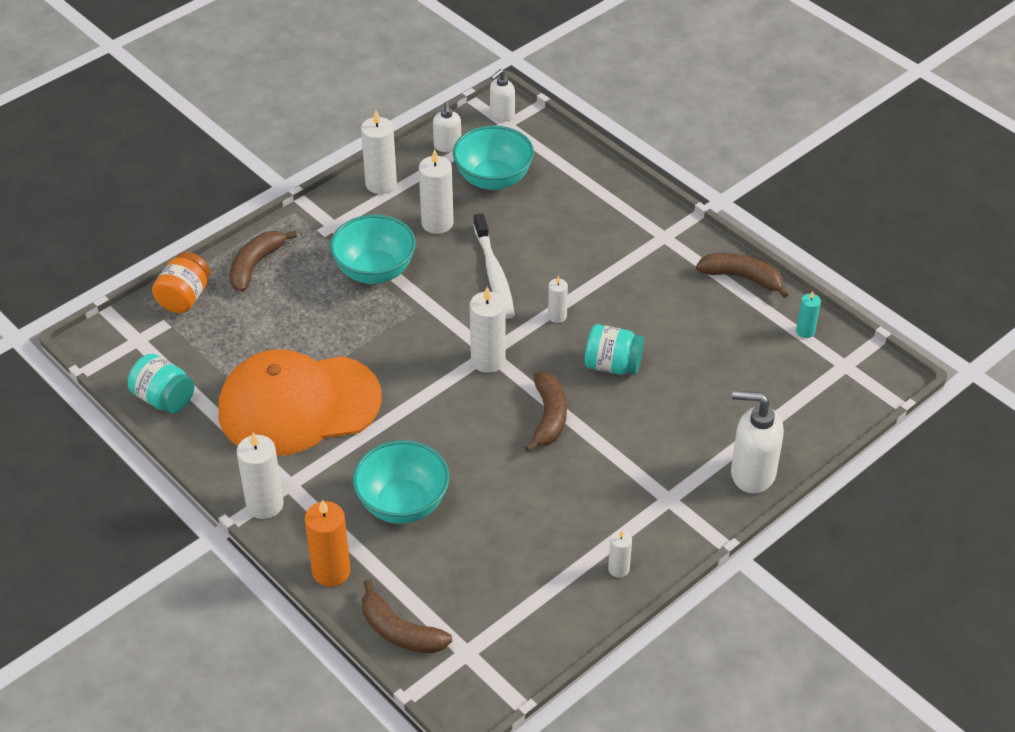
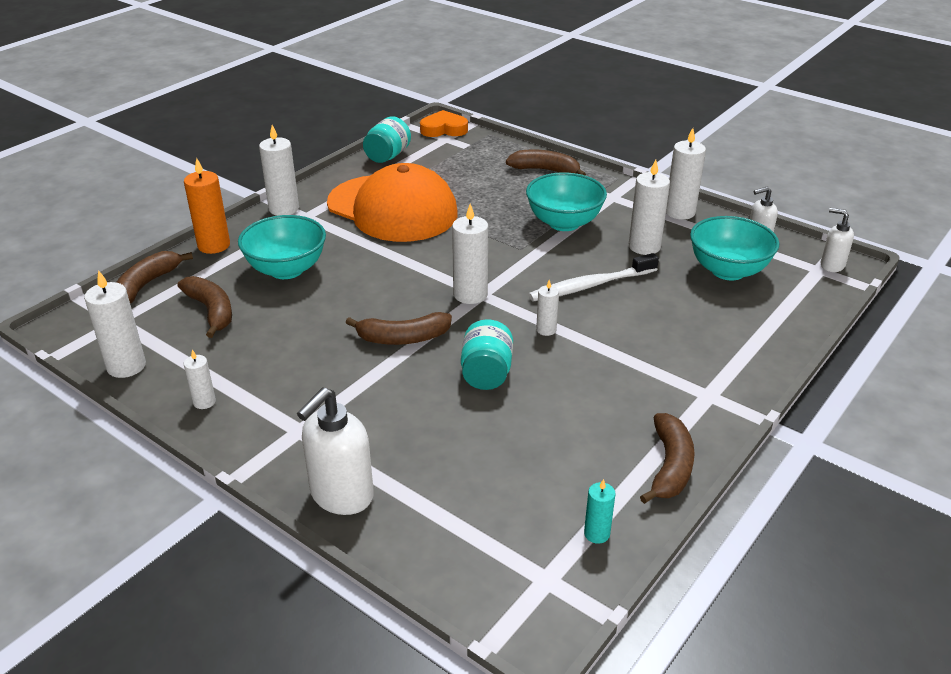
camera: 80 degrees right, 10 degrees down
orange jar [152,252,210,313] -> none
orange cap [218,349,382,456] -> orange cap turned 150 degrees clockwise [327,163,457,242]
white soap dispenser [731,391,784,494] -> white soap dispenser turned 150 degrees counterclockwise [297,387,374,515]
none -> white candle [84,270,146,378]
none -> brown banana [177,276,232,338]
none -> orange heart [420,110,468,137]

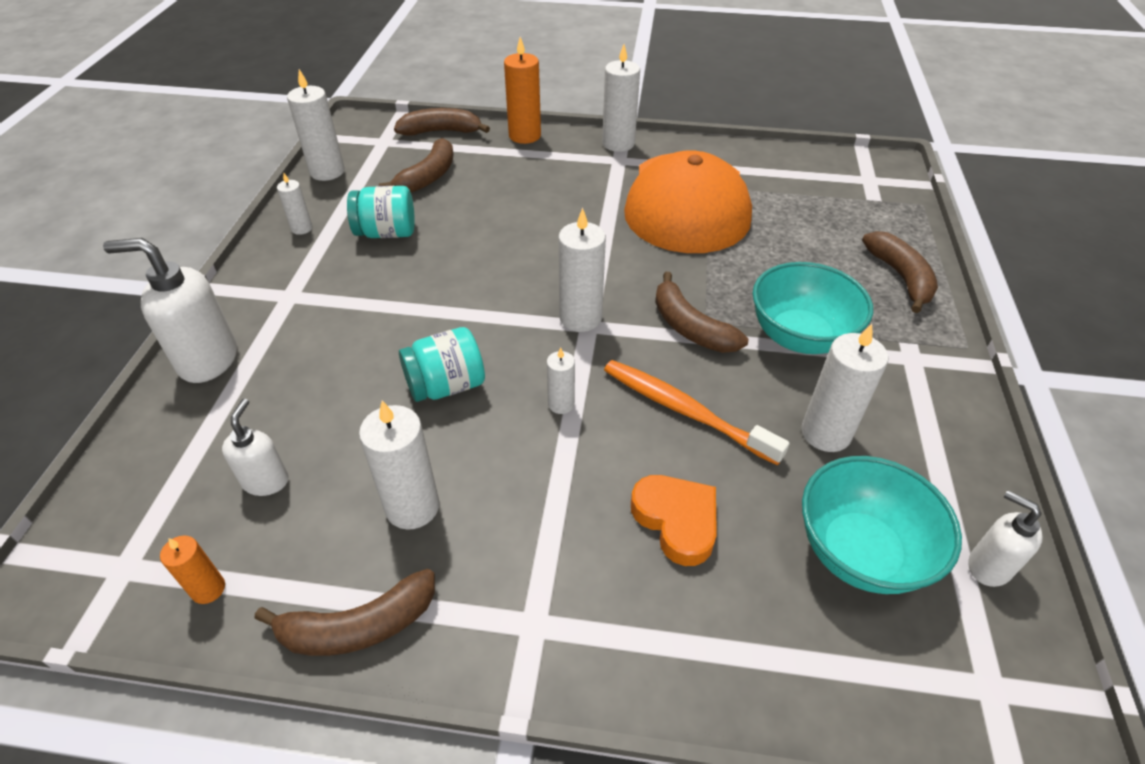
camera: 60 degrees right, 10 degrees up
turquoise bowl [238,215,326,279] -> none
brown banana [345,312,452,345] -> brown banana moved to [655,272,748,353]
turquoise jar [363,116,411,163] -> turquoise jar moved to [347,186,415,238]
orange heart [420,110,468,137] -> orange heart moved to [631,475,717,566]
white toothbrush [529,253,659,301] -> orange toothbrush [604,360,790,466]
turquoise candle [584,479,615,544] -> orange candle [160,535,225,604]
white candle [666,128,706,220] -> white candle moved to [359,401,439,530]
white soap dispenser [821,208,854,272] -> white soap dispenser moved to [222,398,289,496]

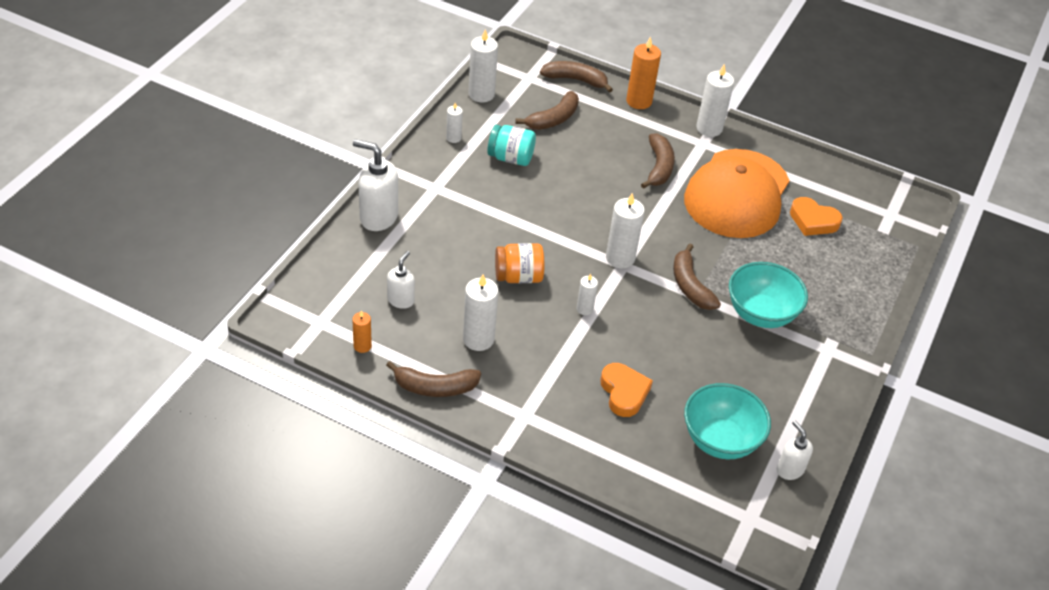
camera: 15 degrees right, 0 degrees up
turquoise jar [399,327,485,402] -> orange jar [495,243,544,283]
orange toothbrush [604,360,790,466] -> none
white candle [801,324,889,452] -> none
brown banana [862,231,938,313] -> brown banana moved to [641,133,675,189]
none -> orange heart [790,197,843,236]

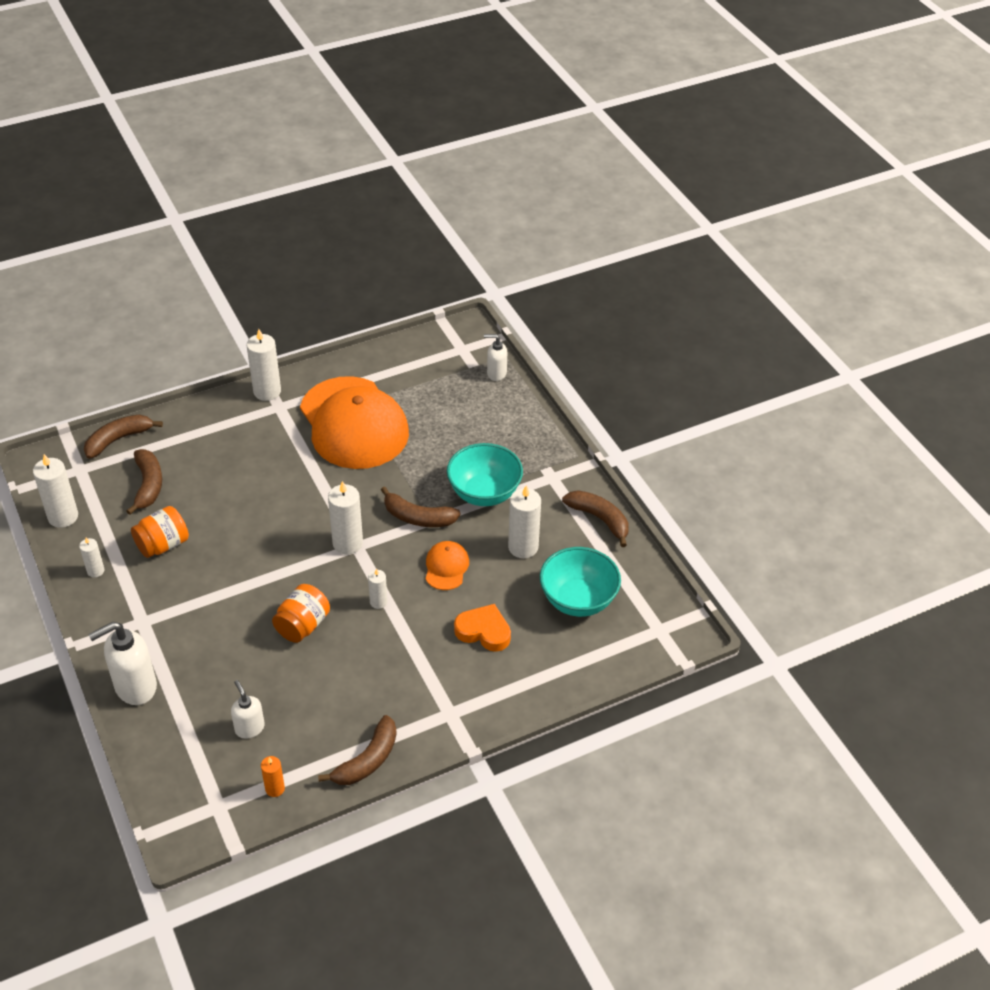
camera: 50 degrees left, 0 degrees up
white candle [463,275,498,351] -> white candle moved to [508,485,541,558]
turquoise jar [487,125,536,166] -> orange jar [131,506,189,558]
orange candle [626,36,661,109] -> none
brown banana [641,133,675,189] -> brown banana moved to [562,490,629,547]
white soap dispenser [777,420,813,480] -> white soap dispenser moved to [484,334,507,381]
orange heart [790,197,843,236] -> none
none -> orange cap [426,541,469,590]

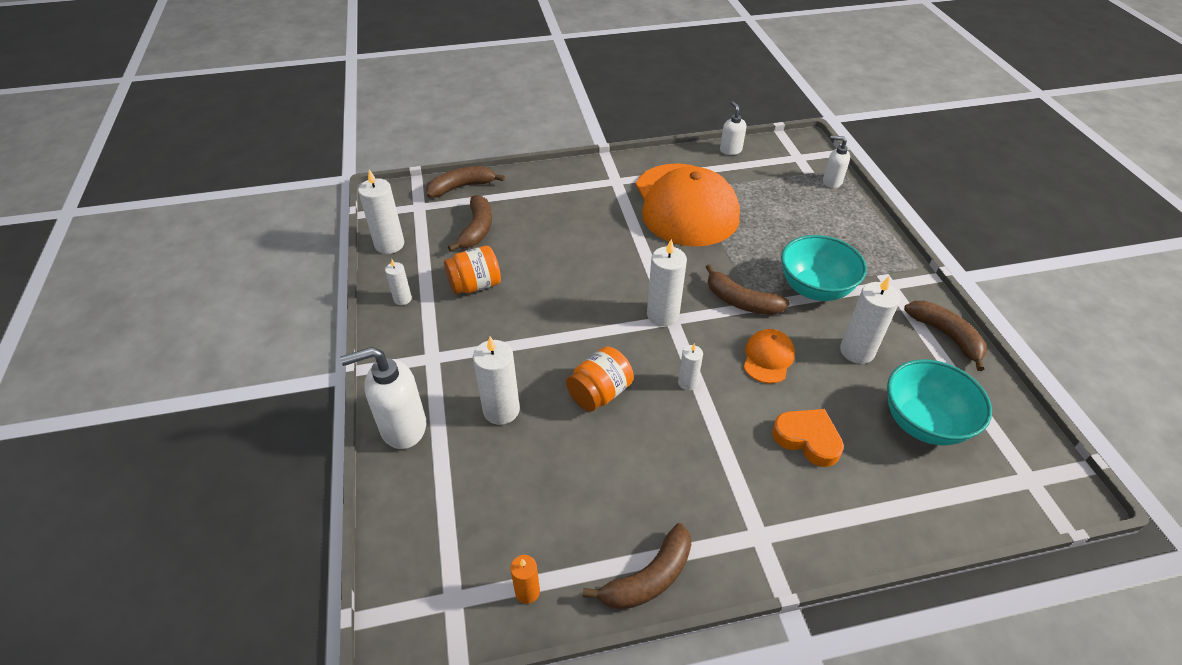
camera: 15 degrees right, 0 degrees up
white soap dispenser [231,680,265,739] -> white soap dispenser moved to [720,101,746,155]
white candle [246,329,281,401] -> white candle moved to [473,337,520,425]

